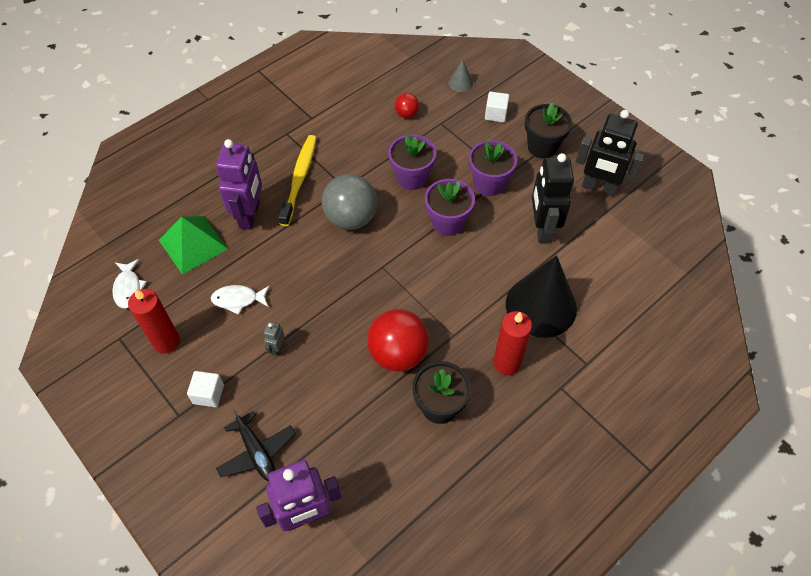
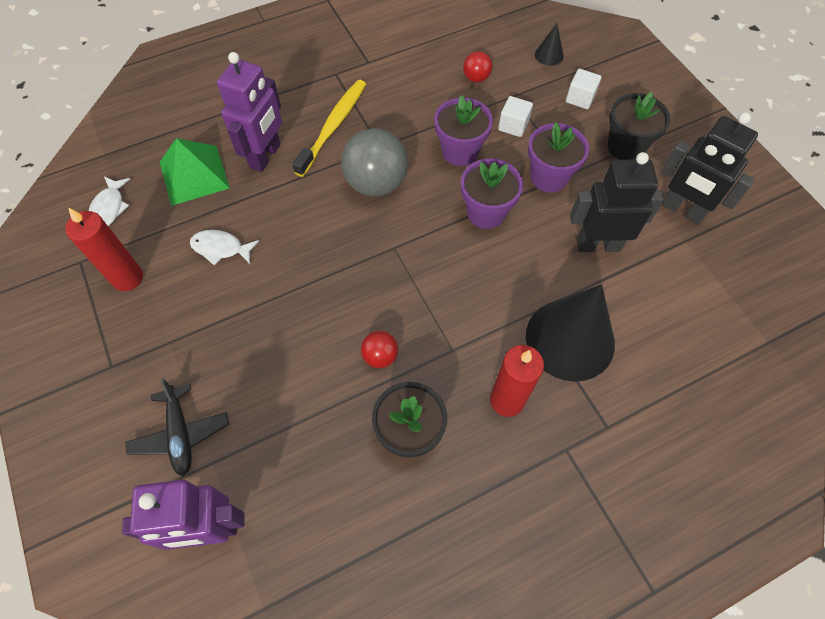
camera: 15 degrees right, 5 degrees up
white cube [187,371,224,407] -> white cube moved to [498,96,533,137]
grey robot [264,322,285,356] -> none
red ball [367,309,429,371] -> red ball [361,331,398,368], size x0.50
grey cone [449,59,473,92] -> black cone [535,24,564,66]
black robot [532,153,574,243] -> black robot turned 75 degrees clockwise [570,152,664,252]

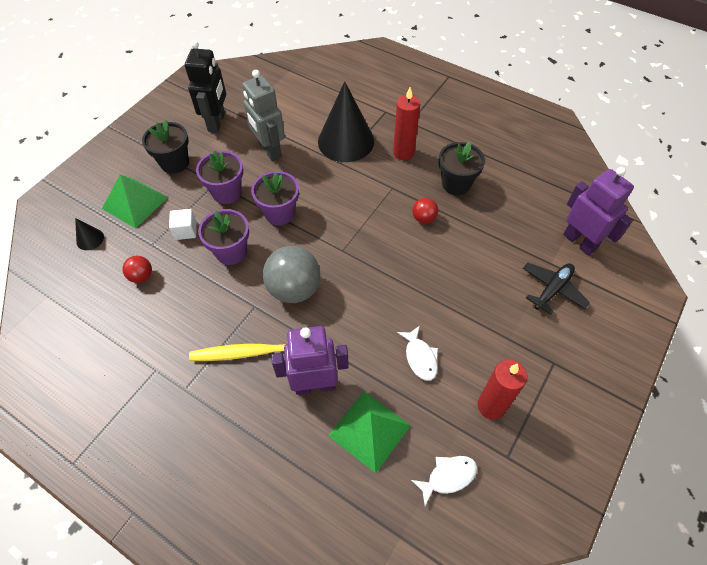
camera: 120 degrees left, 5 degrees down
white cube [566,69,602,109] -> green pyramid [102,174,168,228]
black robot [570,152,664,252] -> grey robot [243,70,285,161]

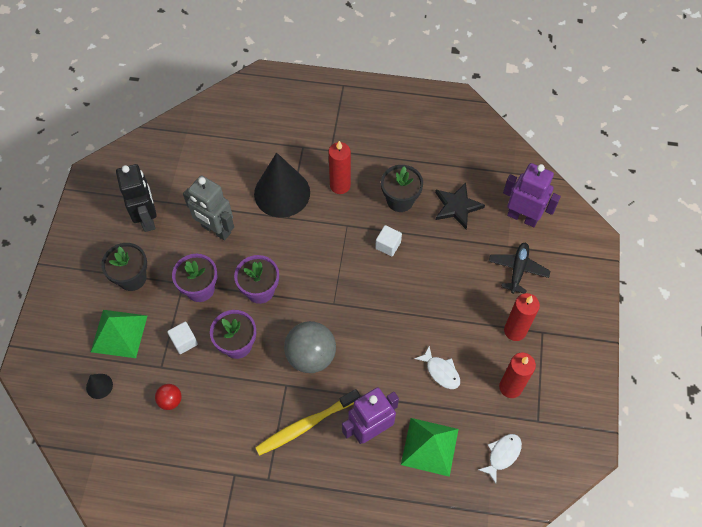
camera: 25 degrees left, 5 degrees up
red ball [413,198,438,224] -> white cube [375,225,402,256]
none -> black star [435,182,485,229]
none -> red candle [504,293,540,341]

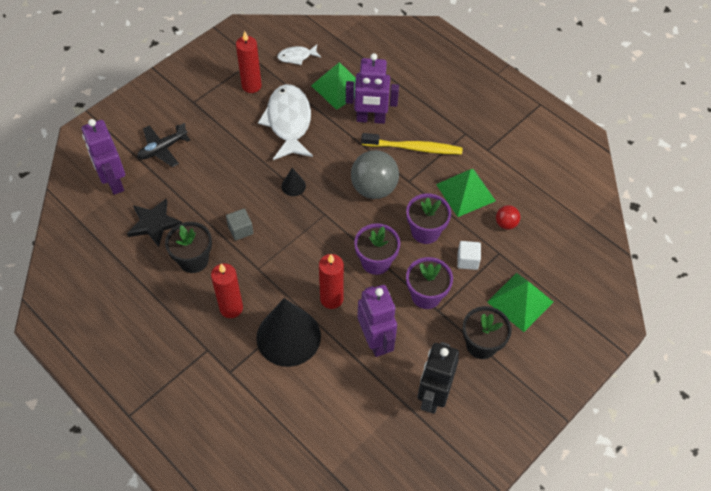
camera: 145 degrees left, 5 degrees down
black cone [86,374,113,399] -> black cone moved to [281,168,306,196]
grey robot [183,175,234,241] -> purple robot [358,285,397,357]
white cube [375,225,402,256] -> grey cube [226,209,253,241]
white fish [414,346,460,389] -> white fish [258,84,313,160], size x2.05
red candle [504,293,540,341] -> red candle moved to [319,254,344,309]
none -> green pyramid [436,169,496,217]

